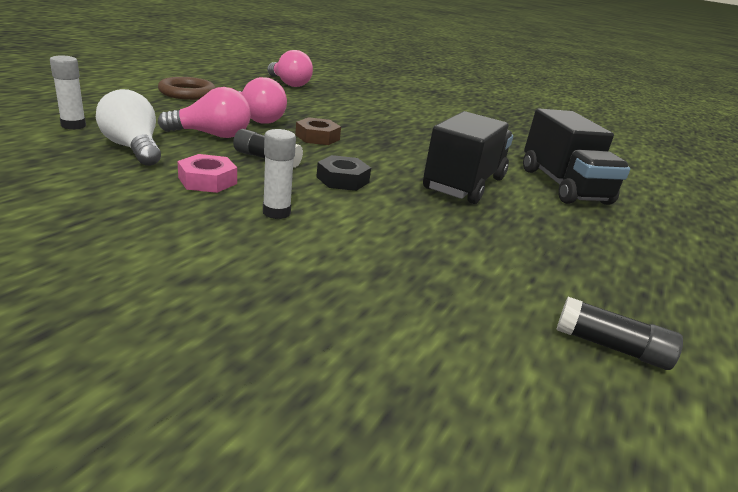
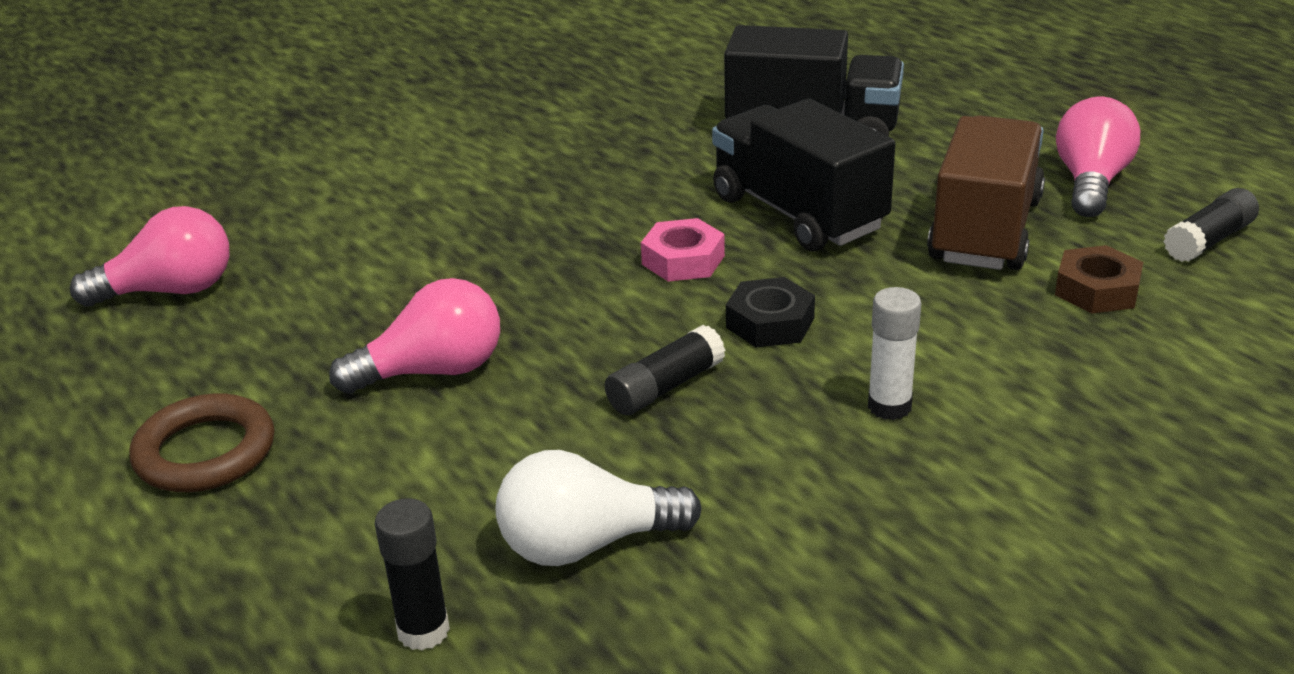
camera: 60 degrees left, 5 degrees up
white glue stick [50,55,86,130] -> black glue stick [375,498,450,651]
pink light bulb [158,87,251,138] -> pink light bulb moved to [1056,97,1140,217]
pink nut [177,154,237,193] -> pink nut moved to [641,218,725,282]
brown nut [295,117,341,145] -> brown nut moved to [1055,245,1143,314]
none -> brown truck [927,115,1045,270]

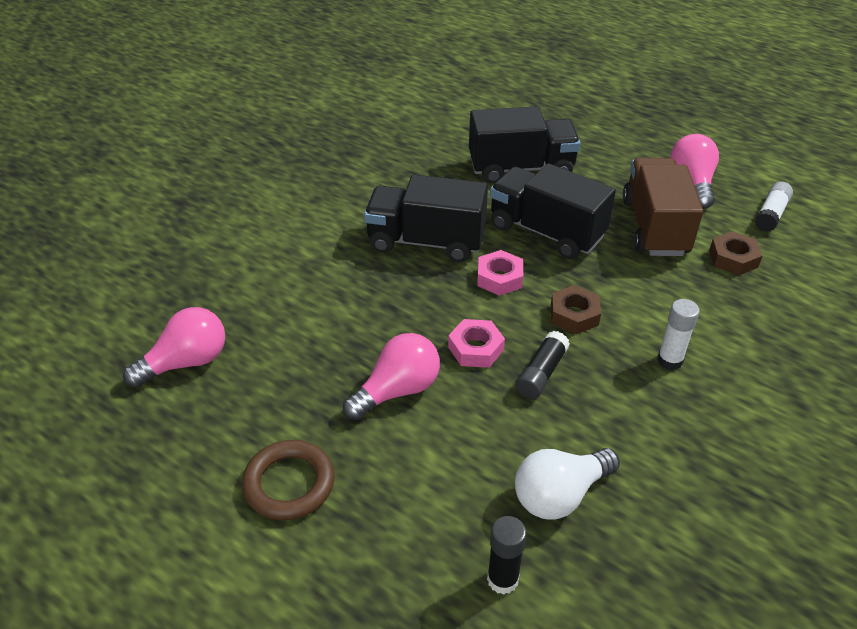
camera: 20 degrees left, 10 degrees up
black nut [726,277,815,347] -> brown nut [551,285,601,334]
black glue stick [1163,188,1259,262] -> white glue stick [755,182,793,232]
none -> black truck [364,175,488,262]
none -> pink nut [448,319,505,368]

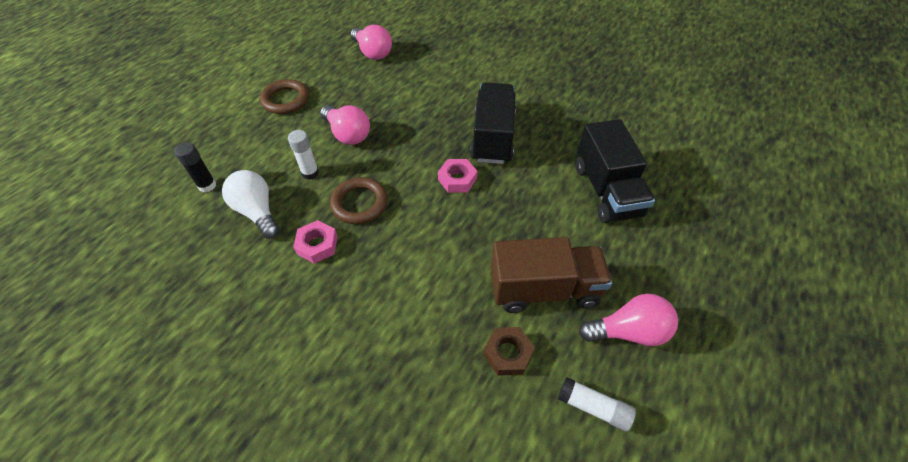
camera: 85 degrees right, 10 degrees up
pink nut [448,319,505,368] -> pink nut moved to [293,220,338,263]
black truck [490,164,616,259] -> none
black glue stick [516,331,570,399] -> brown ring [330,177,388,224]
brown nut [551,285,601,334] -> none
white glue stick [657,299,700,370] -> white glue stick moved to [288,130,319,180]

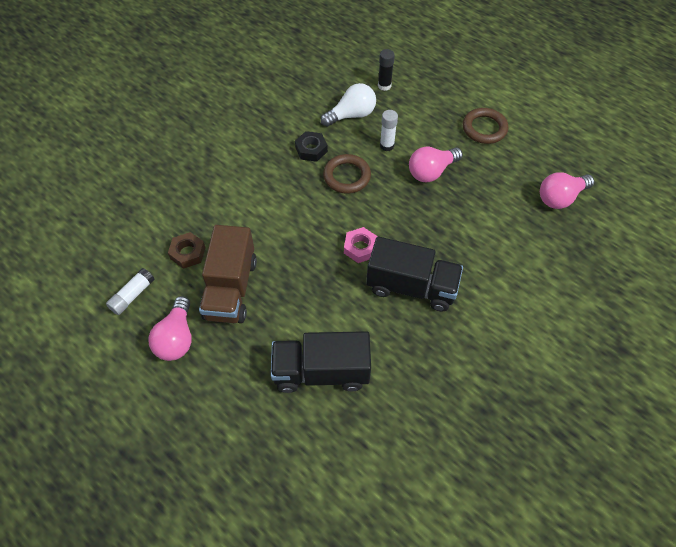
camera: 100 degrees right, 5 degrees up
pink nut [293,220,338,263] -> black nut [295,131,328,162]

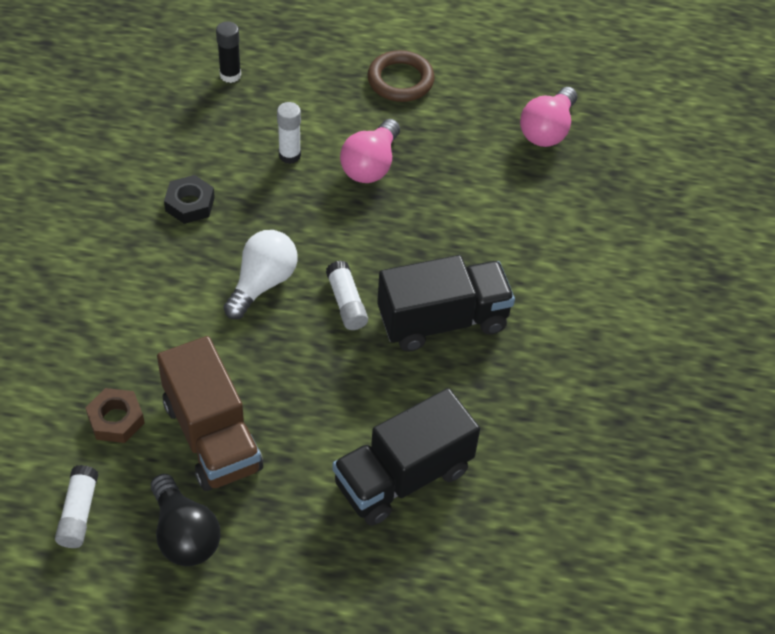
camera: 35 degrees left, 5 degrees down
pink light bulb [148,296,192,361] -> black light bulb [151,474,221,566]
white light bulb [321,83,376,127] -> white light bulb moved to [224,230,298,319]
brown ring [323,154,371,194] -> none
pink nut [344,227,378,263] -> white glue stick [326,261,368,330]

